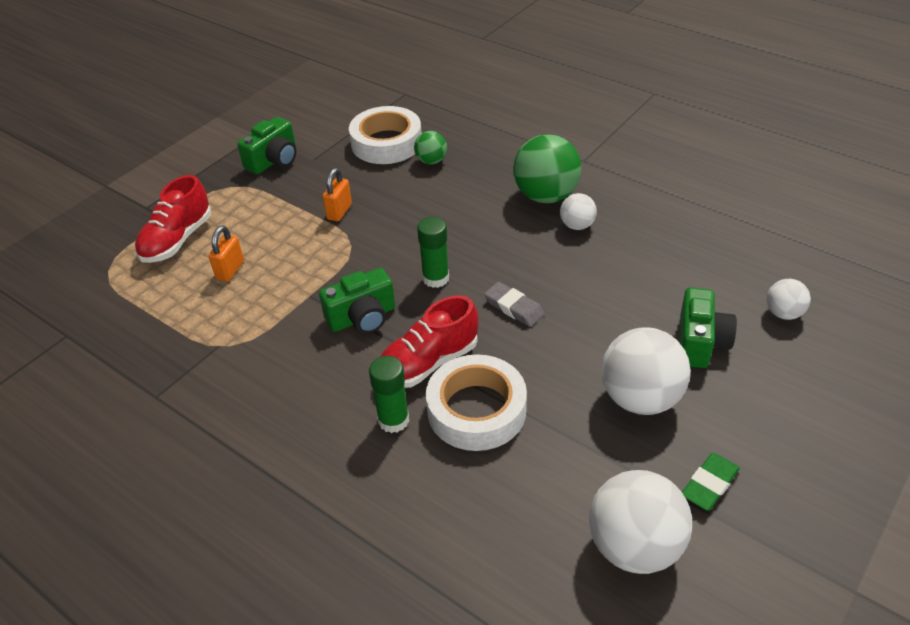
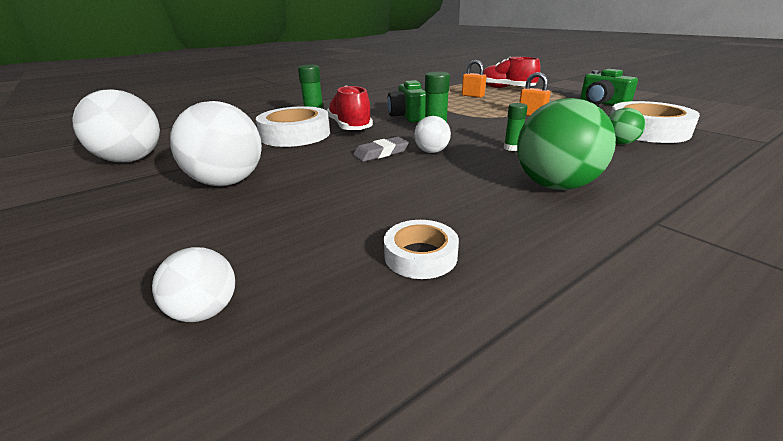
camera: 105 degrees right, 15 degrees down
white ball [560,193,597,230] -> white ball moved to [414,116,451,153]
green camera [679,287,737,368] -> none
green eraser [682,453,740,511] -> none
none -> white tape [384,220,459,279]
none -> green glue stick [504,103,528,151]

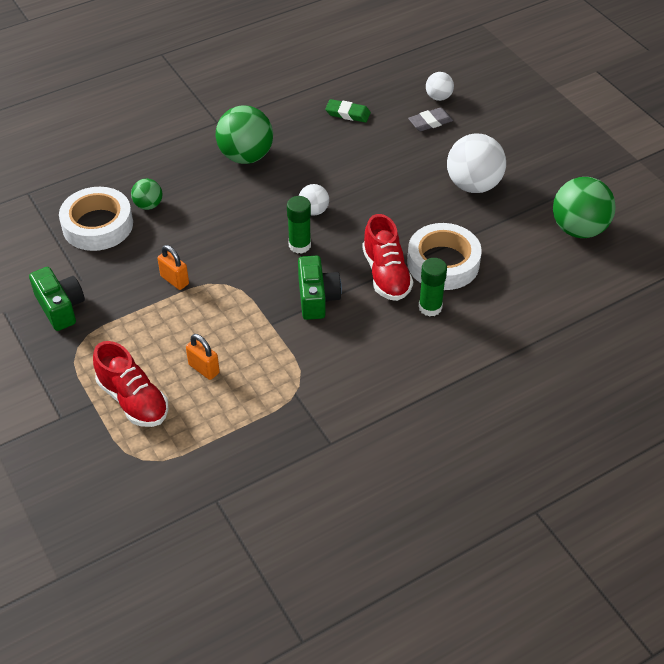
camera: 175 degrees left, 20 degrees up
white ball [73,89,160,162] -> green ball [553,177,616,238]
grey eraser [353,137,409,162] -> grey eraser moved to [408,107,453,131]
white tape [384,220,459,279] -> green eraser [325,99,371,123]
green glue stick [504,103,528,151] -> none

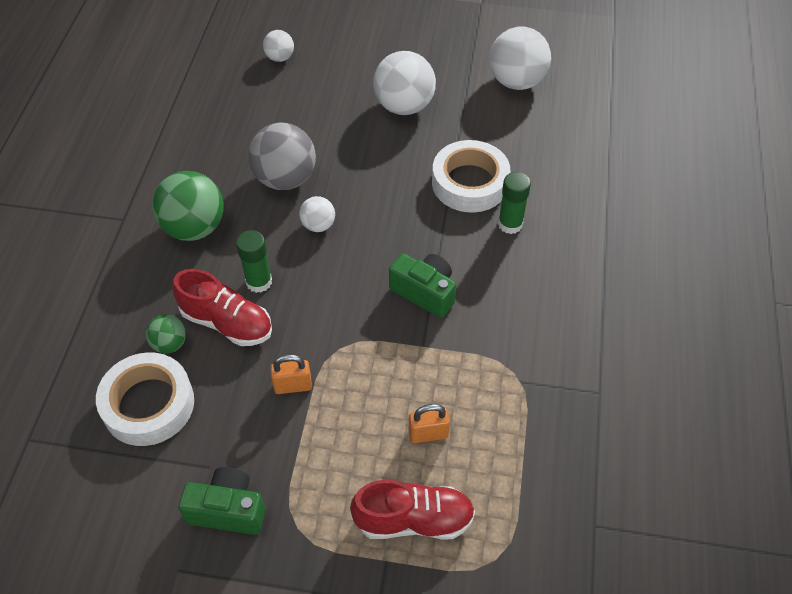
camera: 50 degrees left, 5 degrees up
green glue stick [287,196,311,254] -> green glue stick moved to [236,230,272,293]
green eraser [325,99,371,123] -> none
red shoe [362,214,413,301] -> red shoe moved to [172,269,272,346]
grey eraser [408,107,453,131] -> none
green ball [553,177,616,238] -> white ball [489,26,551,90]
none -> grey ball [248,123,316,190]

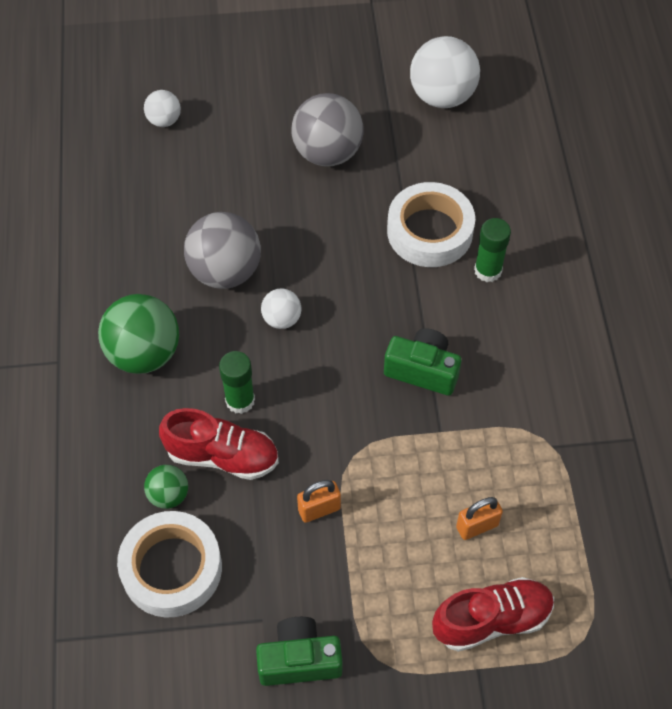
camera: 15 degrees left, 5 degrees up
white ball [373,51,436,115] -> grey ball [292,93,364,167]

